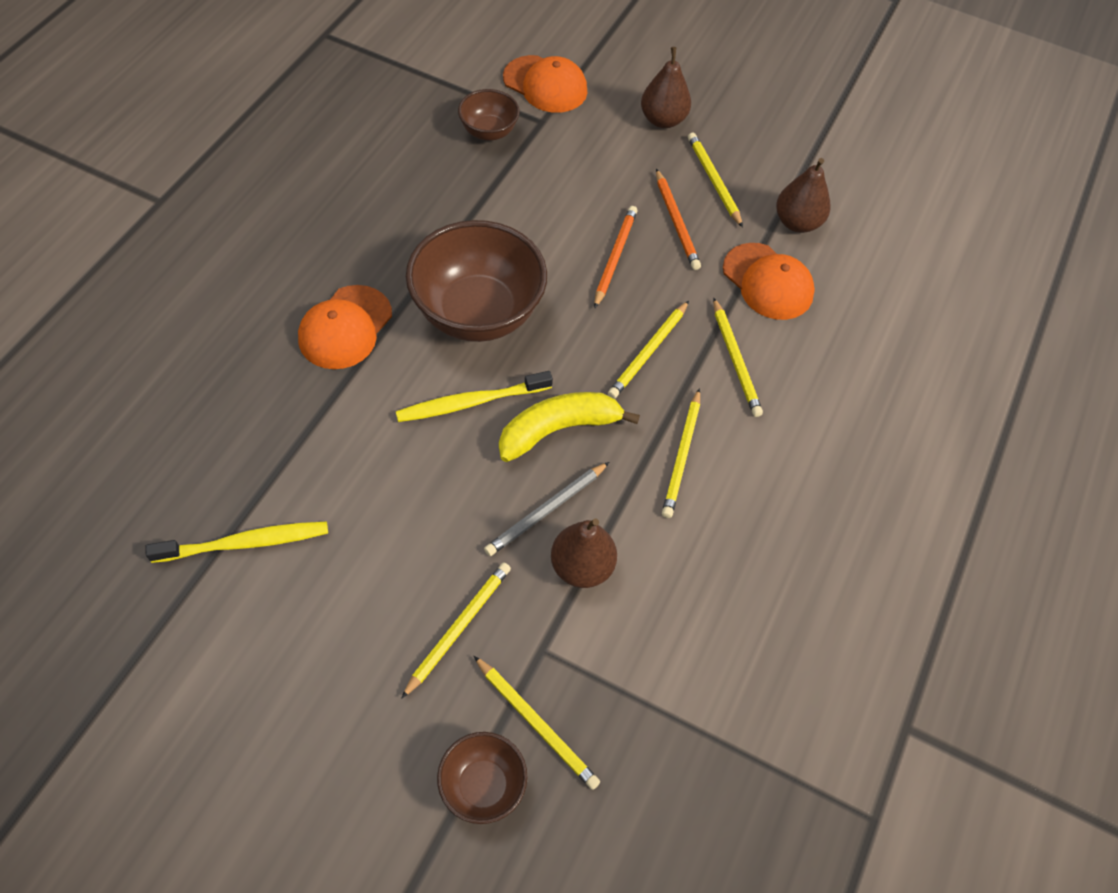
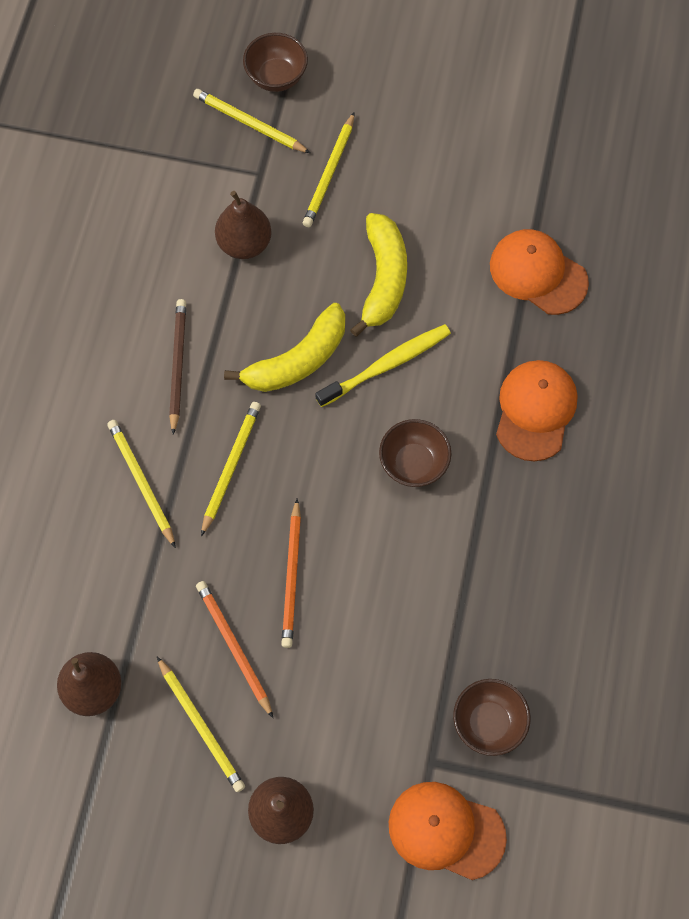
camera: 170 degrees right, 10 degrees up
yellow toothbrush [146,521,328,563] -> none
brown bowl [406,220,547,342] -> brown bowl [379,419,451,487], size x0.50
grey pencil [484,462,609,556] -> none
yellow pencil [662,388,700,518] -> brown pencil [169,299,186,435]
orange cap [723,243,815,320] -> orange cap moved to [490,229,589,315]
none -> yellow banana [350,213,407,337]

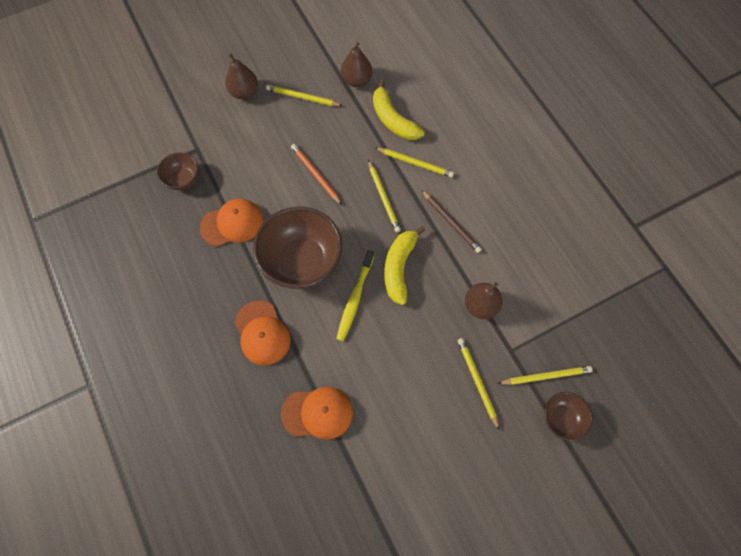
camera: 140 degrees right, 0 degrees up
orange pencil [196,581,273,718] -> none
yellow banana [350,213,407,337] -> yellow banana moved to [373,80,425,140]
brown bowl [379,419,451,487] -> brown bowl [253,206,342,289], size x1.98
orange cap [389,782,507,880] -> orange cap moved to [200,199,263,247]

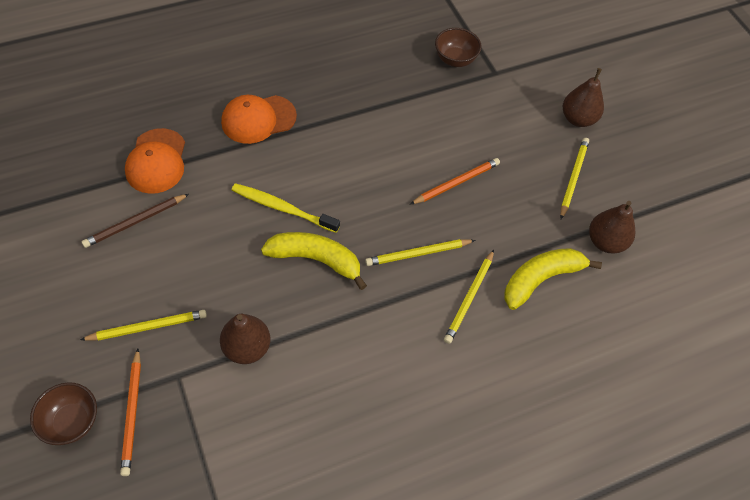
camera: 90 degrees right, 10 degrees down
orange cap [200,199,263,247] -> none
brown bowl [253,206,342,289] -> none
brown pencil [422,190,482,253] -> brown pencil moved to [81,194,189,248]
yellow pencil [497,366,593,385] -> orange pencil [120,349,141,476]

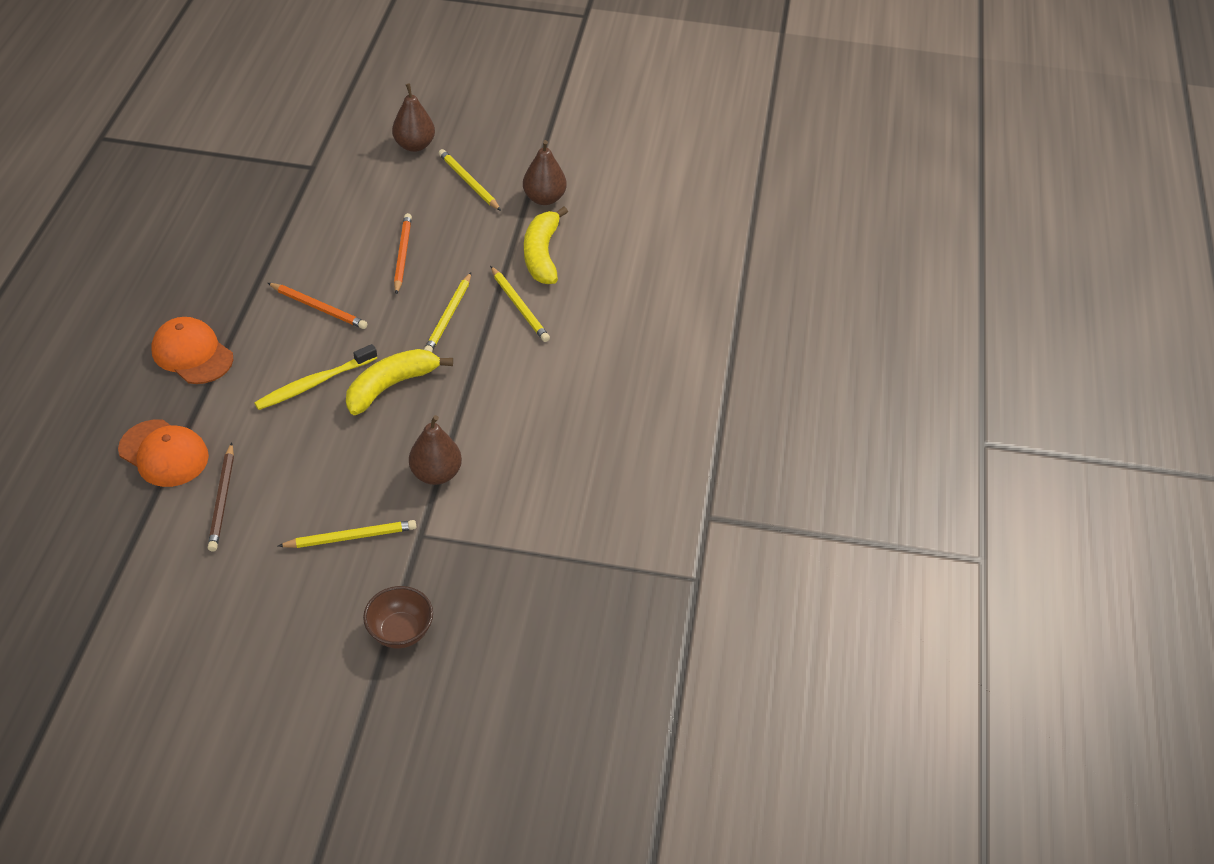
camera: 55 degrees left, 10 degrees down
yellow pencil [80,310,207,341] -> yellow pencil turned 60 degrees clockwise [278,520,416,548]
orange pencil [120,349,141,476] -> orange pencil moved to [268,283,367,329]
orange cap [221,95,297,144] -> orange cap turned 120 degrees clockwise [151,317,233,384]
brown bowl [435,28,481,67] -> none

